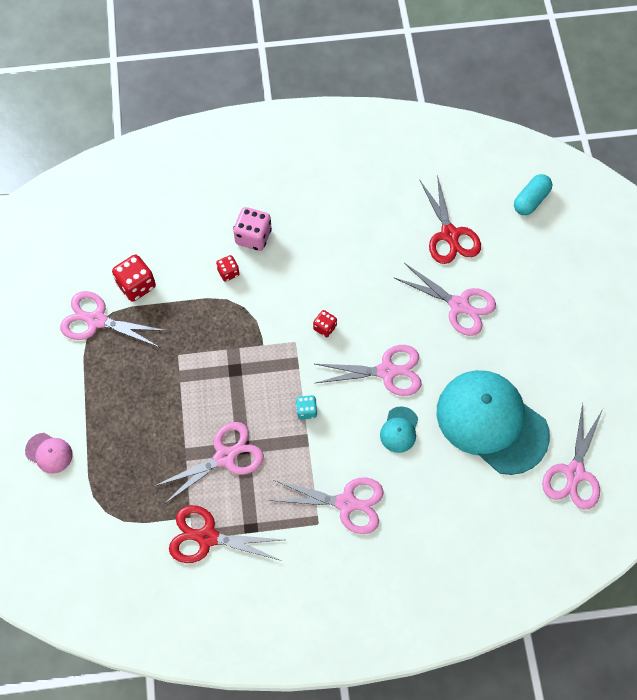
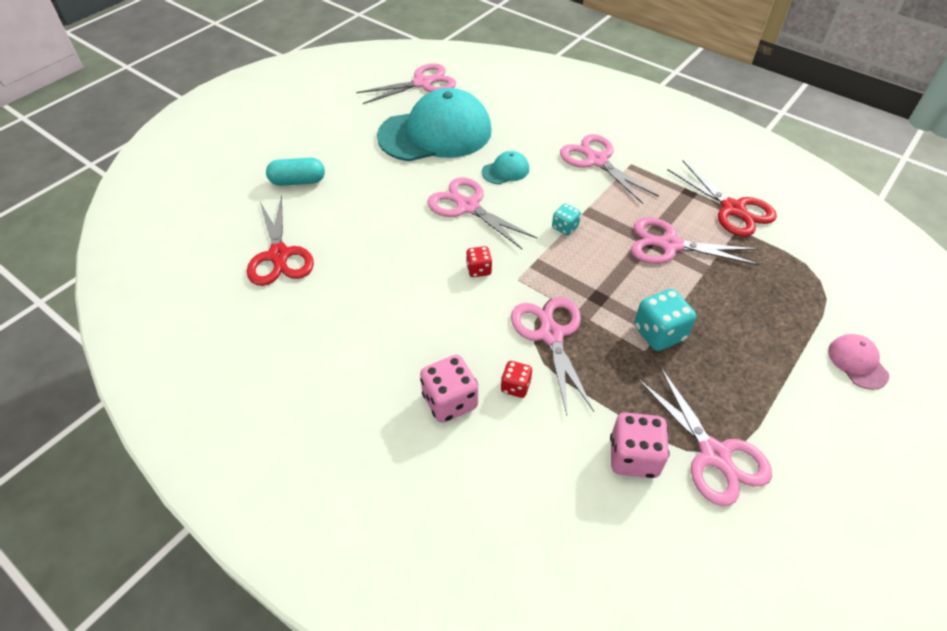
camera: 135 degrees left, 15 degrees down
red dice [112,255,156,302] -> pink dice [610,412,669,478]
pink scissors [394,263,496,336] -> pink scissors moved to [511,297,594,415]
red scissors [419,175,481,264] -> red scissors turned 135 degrees clockwise [247,195,314,286]
turquoise cap [437,370,550,475] -> turquoise cap turned 105 degrees counterclockwise [377,88,492,161]
turquoise capsule [514,174,552,215] -> turquoise capsule moved to [266,158,325,186]
none -> turquoise dice [634,289,696,351]

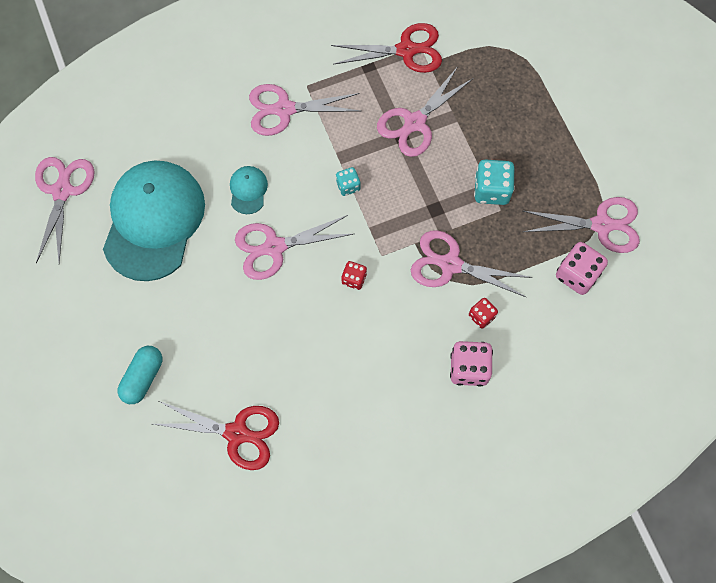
camera: 60 degrees left, 20 degrees up
pink cap [828,334,889,390] -> none

